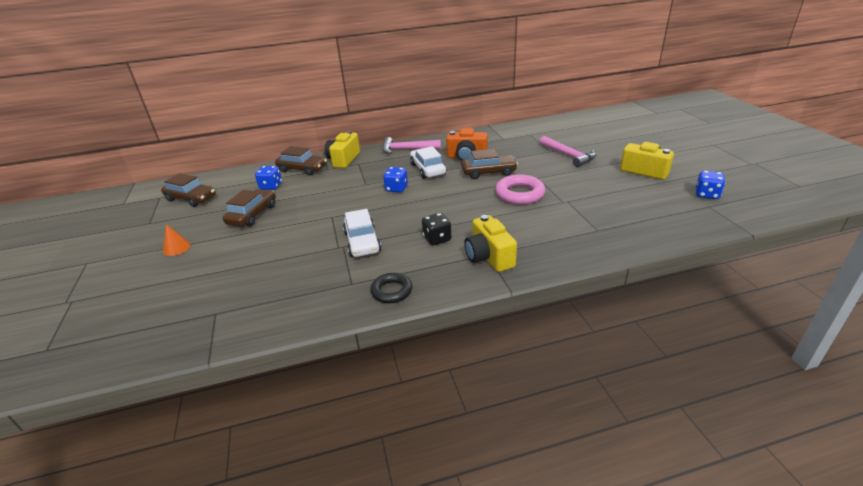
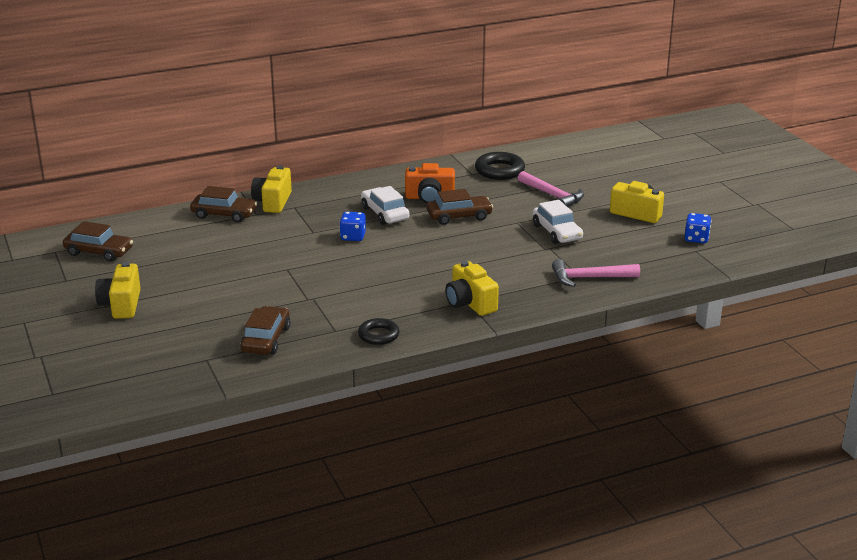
camera: 10 degrees left, 5 degrees down
orange cone [163,224,191,256] -> yellow camera [95,262,141,319]
brown car [223,189,276,227] -> brown car moved to [240,306,291,355]
blue dice [255,166,282,190] -> none
white car [343,209,381,257] -> white car moved to [532,200,583,244]
pink hammer [383,137,441,154] -> pink hammer moved to [552,259,640,287]
black dice [422,213,451,246] -> none
pink ring [495,175,545,204] -> none
none -> black ring [475,152,525,180]

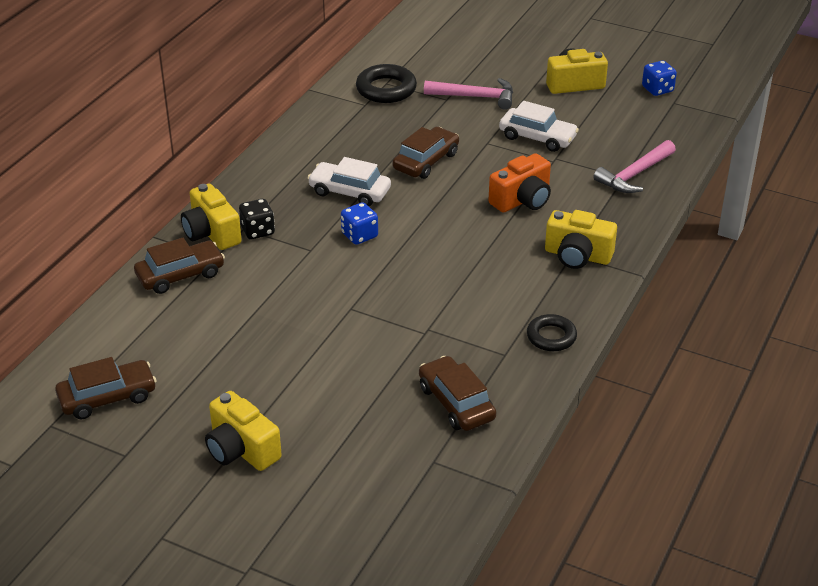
camera: 40 degrees left, 10 degrees up
orange camera [405,163,455,204] -> orange camera moved to [489,153,551,212]
none -> black dice [239,199,275,239]

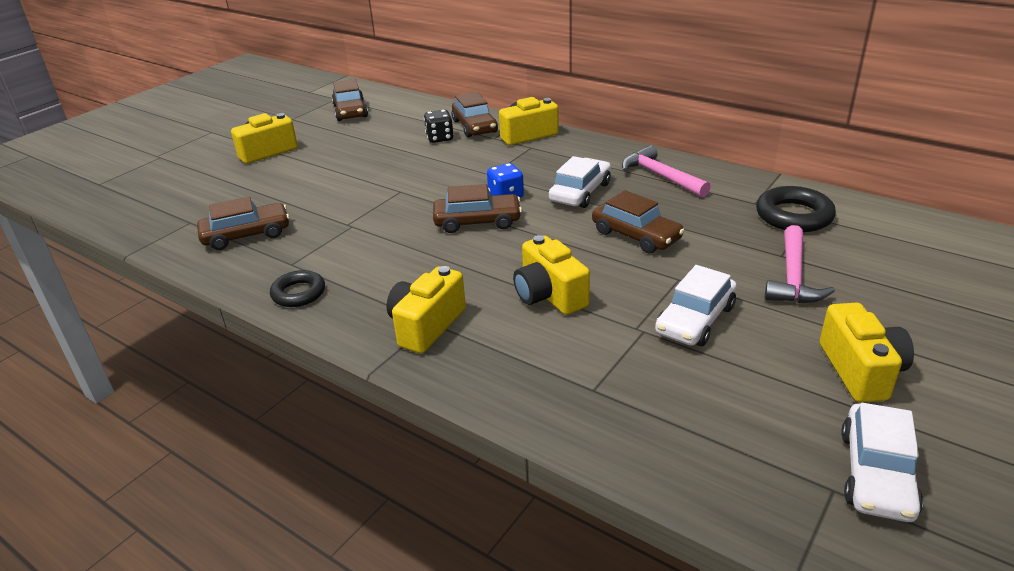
camera: 100 degrees right, 5 degrees down
black dice [239,199,275,239] -> black dice moved to [424,110,454,143]
orange camera [489,153,551,212] -> yellow camera [513,235,590,315]
pink hammer [593,140,676,193] -> pink hammer moved to [622,145,711,197]
blue dice [642,61,677,96] -> white car [841,403,923,522]
none -> brown car [433,184,522,233]

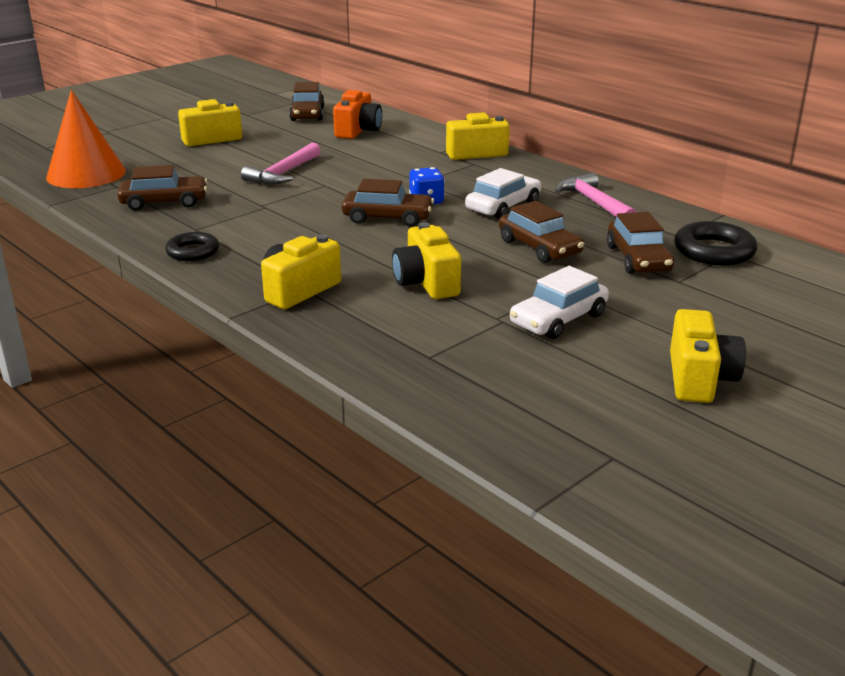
camera: 10 degrees right, 5 degrees down
black dice [424,110,454,143] -> none
brown car [451,92,498,138] -> brown car moved to [607,212,674,274]
pink hammer [765,225,835,303] -> pink hammer moved to [241,143,320,185]
white car [841,403,923,522] -> none
none -> orange cone [46,90,126,188]
none -> orange camera [333,90,382,139]

